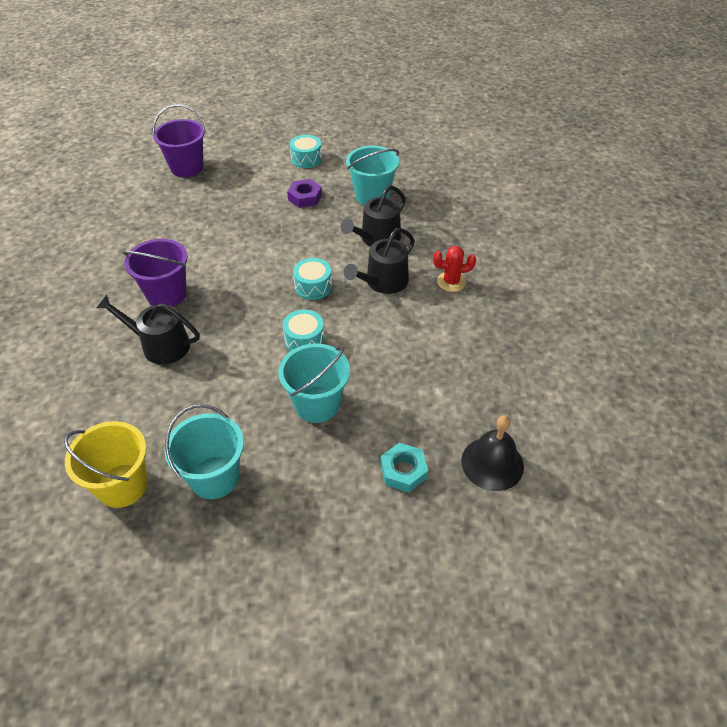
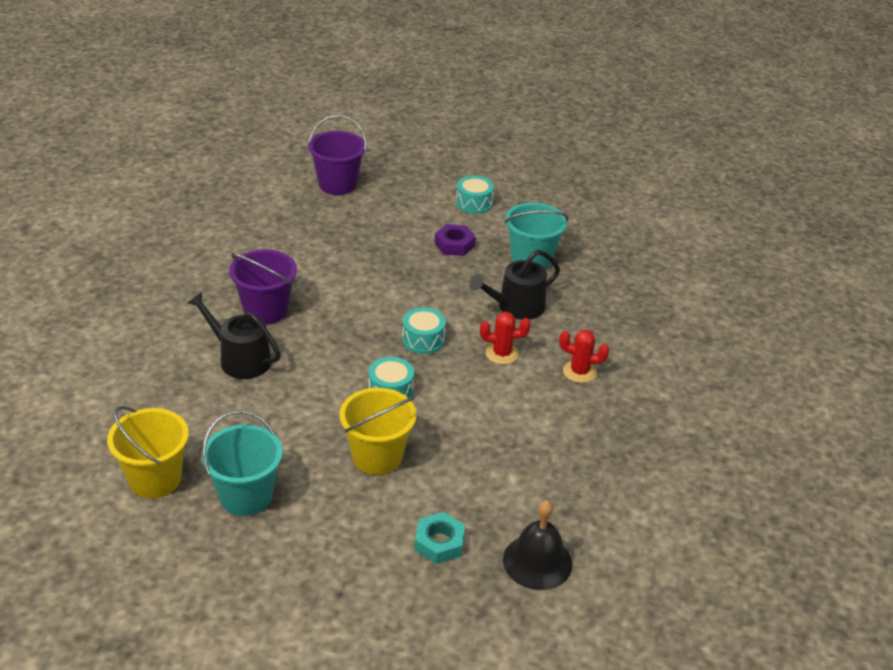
camera: 15 degrees right, 10 degrees down
turquoise bucket [278,343,350,423] -> yellow bucket [339,388,416,475]
black watering can [344,228,415,294] -> red cactus [480,312,531,365]

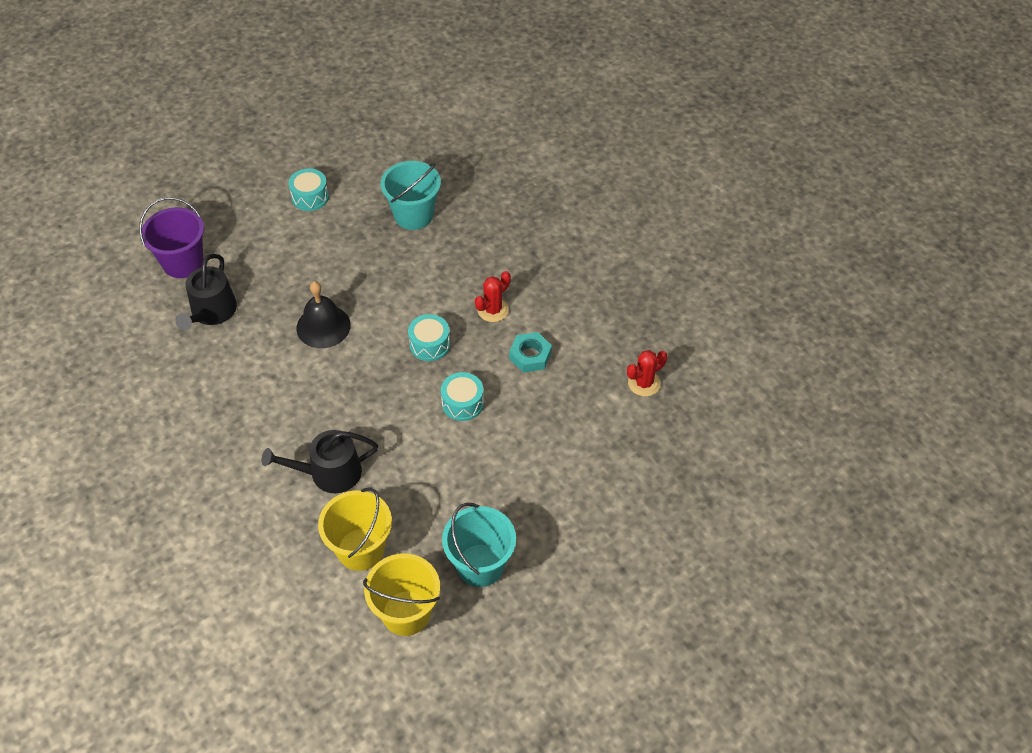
camera: 45 degrees left, 15 degrees up
purple bucket [229,249,297,325] -> none
yellow bucket [339,388,416,475] -> yellow bucket moved to [318,488,392,571]
turquoise nut [415,512,465,564] -> turquoise nut moved to [509,332,552,373]
purple nut [435,224,476,256] -> none
black watering can [469,250,560,320] -> black watering can moved to [175,254,237,330]
black bell [503,500,572,590] -> black bell moved to [296,281,351,348]
red cactus [559,330,609,383] -> red cactus moved to [627,350,667,396]

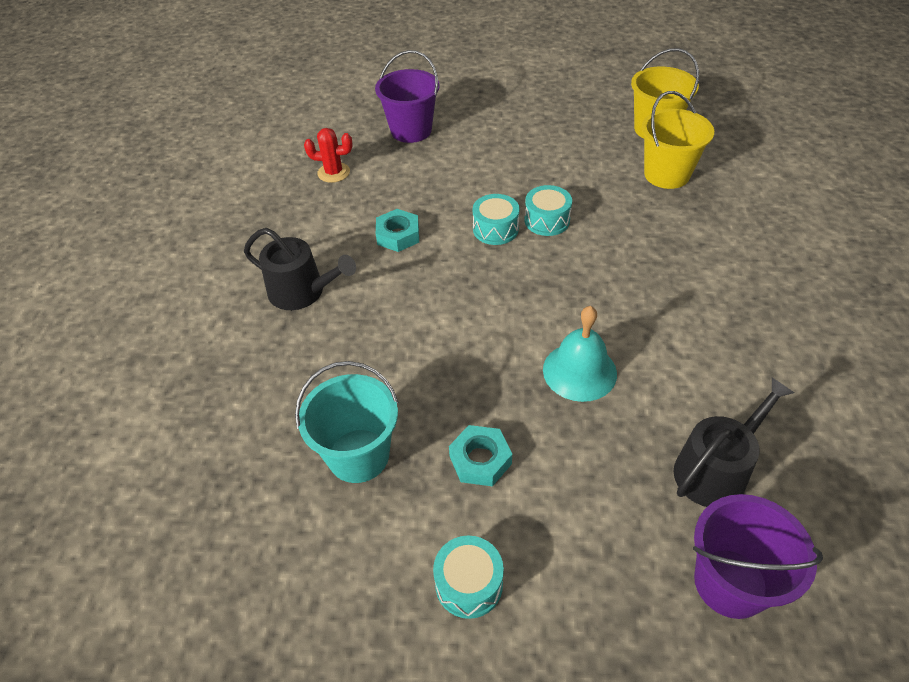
camera: 140 degrees left, 5 degrees down
black watering can [262,430,378,493] -> black watering can moved to [244,228,356,310]
black bell [296,281,351,348] -> turquoise bell [543,306,617,402]
turquoise drum [408,314,450,361] -> turquoise drum moved to [524,185,572,236]
turquoise bucket [442,503,516,587] -> none
red cactus [475,271,511,322] -> none
none -> purple bucket [375,50,440,143]
none -> turquoise nut [449,425,512,487]

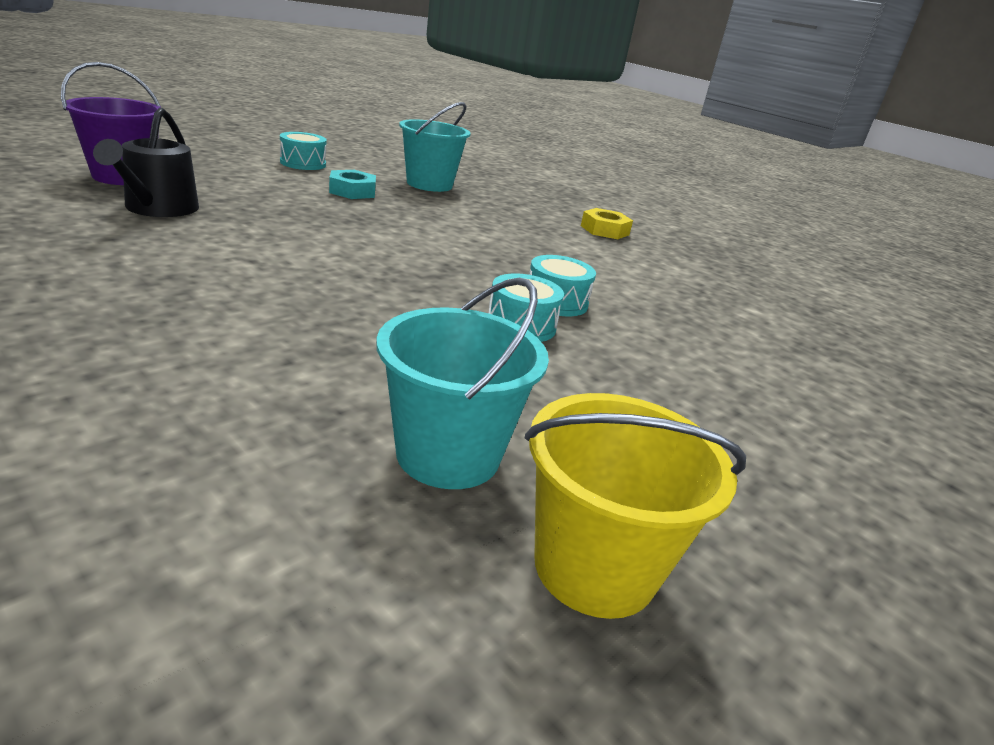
camera: 125 degrees right, 20 degrees down
black watering can [244,228,356,310] -> yellow nut [581,208,633,239]
red cactus [304,128,353,183] -> none
purple bucket [375,50,440,143] -> none
turquoise nut [376,209,419,252] -> none
turquoise bell [543,306,617,402] -> none
yellow bucket [642,91,714,189] -> turquoise bucket [376,278,549,489]

